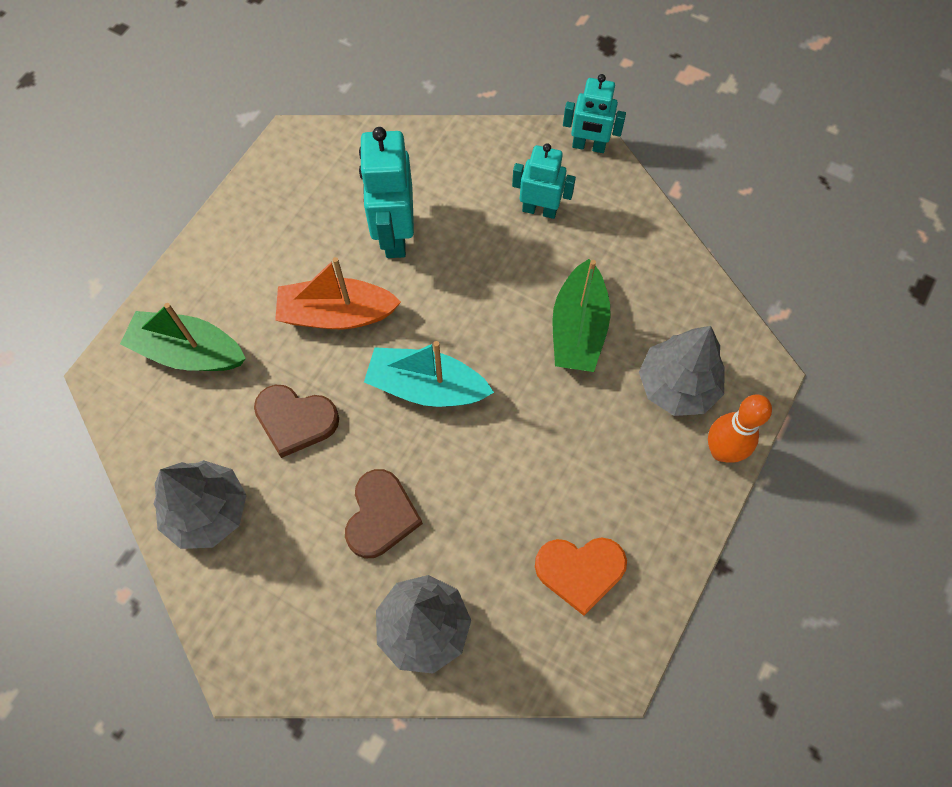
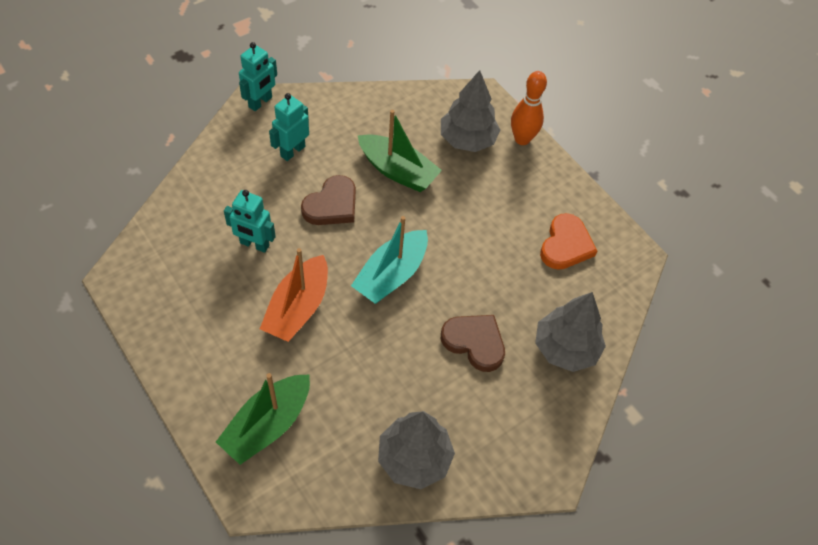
camera: 70 degrees left, 10 degrees down
brown heart [254,385,339,458] -> brown heart moved to [301,175,356,225]
turquoise robot [359,127,414,258] -> turquoise robot [224,190,276,253], size x0.64

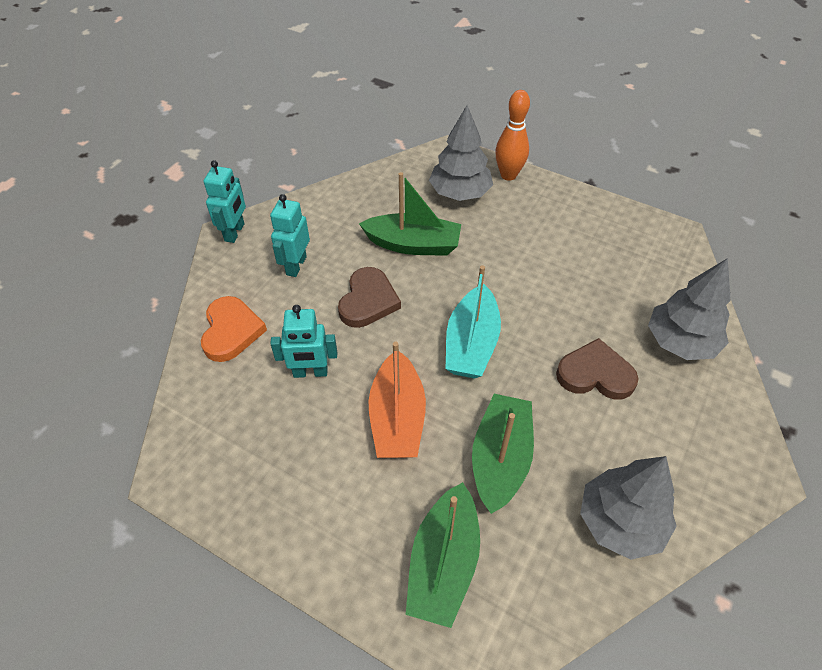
camera: 20 degrees left, 5 degrees down
orange heart [540,213,597,270] -> orange heart moved to [201,296,267,362]
none -> green boat [472,394,534,514]

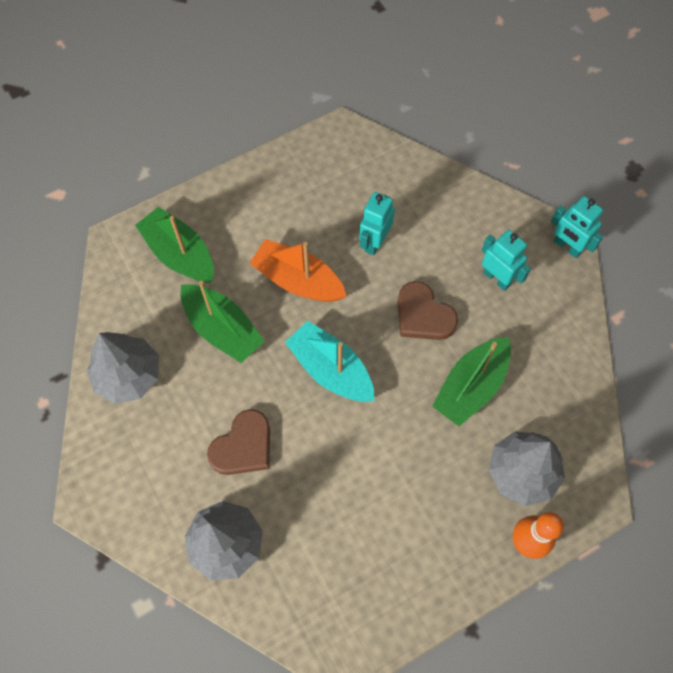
camera: 120 degrees right, 15 degrees up
orange heart [201,296,267,362] -> none

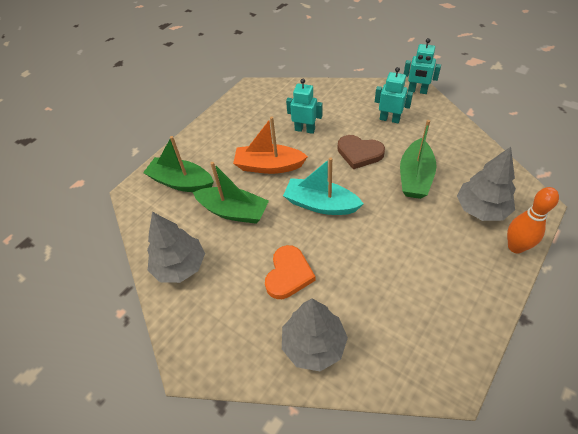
camera: 20 degrees left, 15 degrees down
brown heart [207,409,270,475] -> orange heart [265,245,316,299]
turquoise robot [359,192,395,255] -> turquoise robot turned 105 degrees clockwise [286,79,322,134]

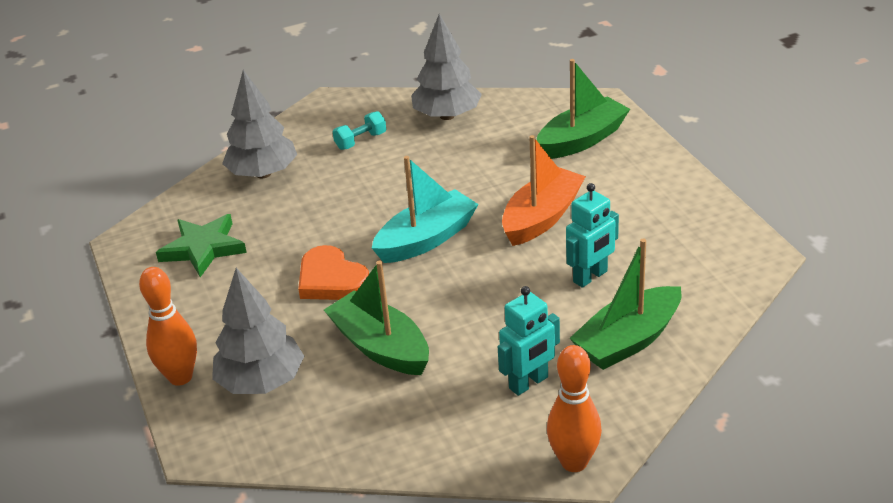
camera: 120 degrees right, 15 degrees down
green boat [193,162,269,224] -> green boat moved to [570,239,682,370]
orange heart [265,245,316,299] -> orange heart moved to [298,245,369,300]
brown heart [337,135,385,169] -> none
turquoise robot [404,38,441,94] -> orange bowling pin [547,345,602,472]
none -> green star [156,214,247,277]
none -> turquoise dumbbell [333,111,386,150]

